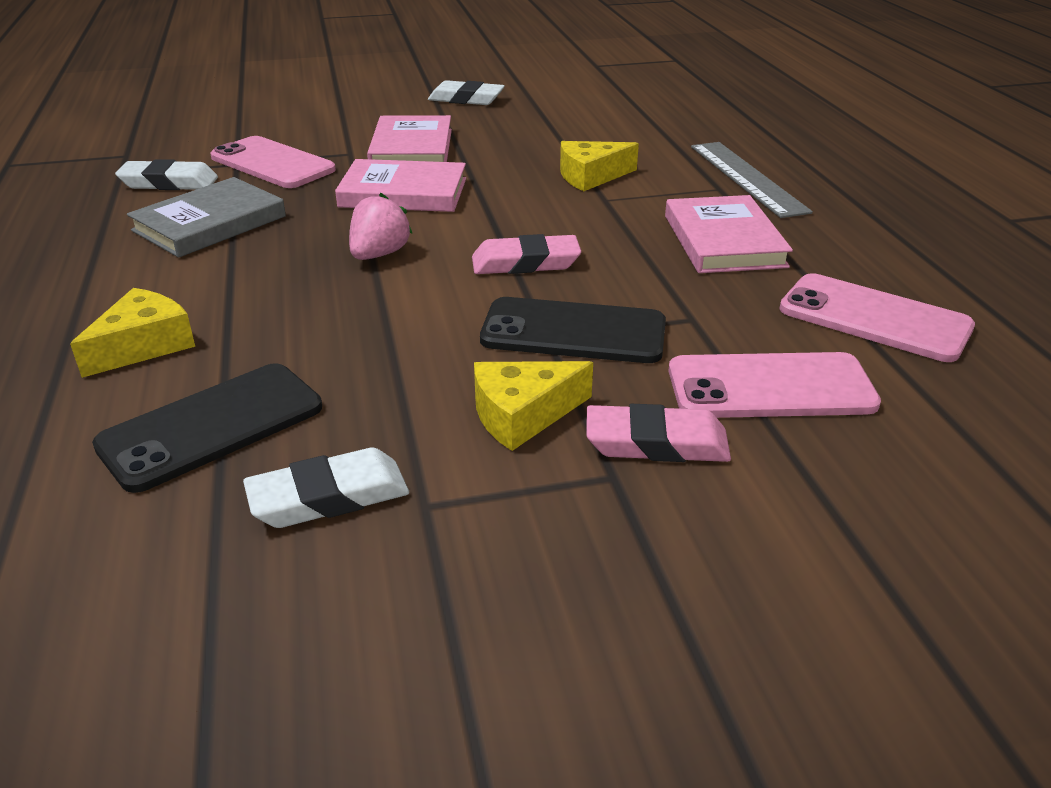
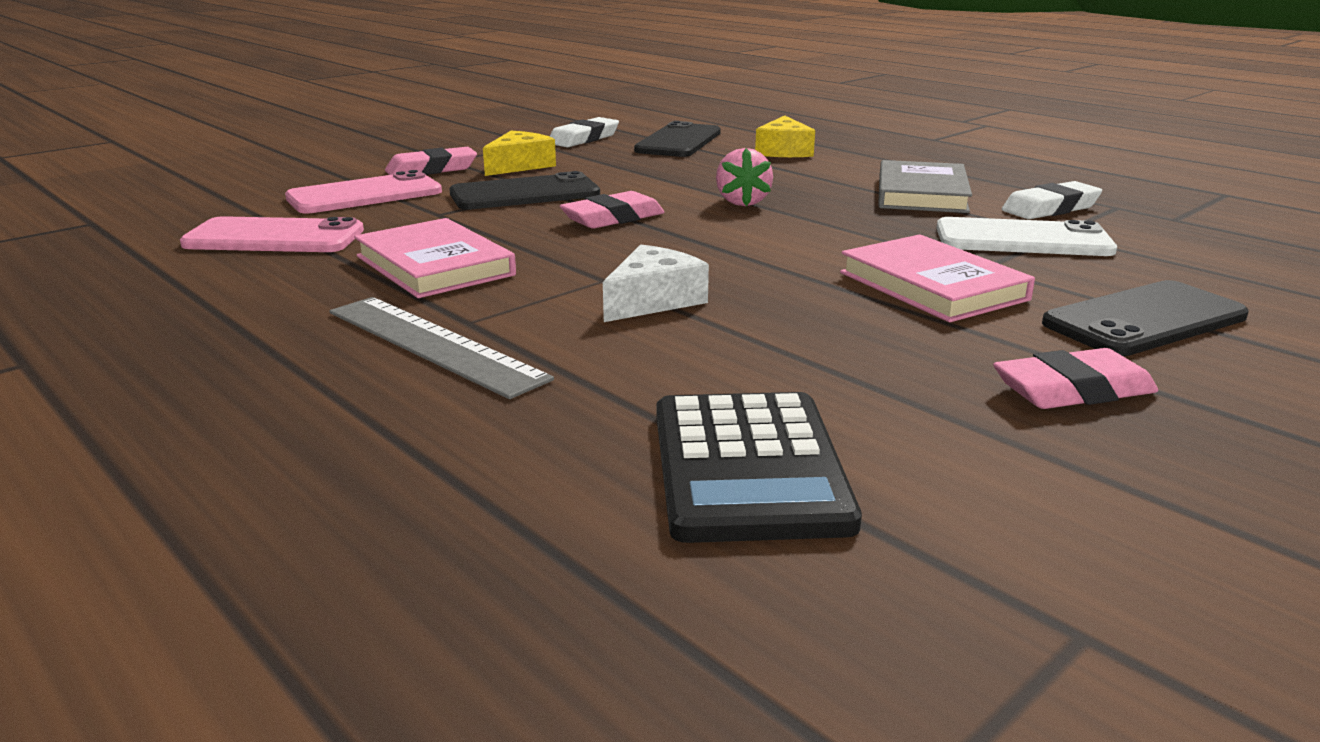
camera: 150 degrees right, 10 degrees down
pink phone [210,136,336,188] -> white phone [936,217,1117,256]
pink book [335,159,466,212] -> none
white eraser [428,80,505,105] -> pink eraser [993,348,1158,409]
yellow cheese [560,141,639,191] -> white cheese [603,244,709,322]
none -> black calculator [657,392,862,543]
none -> black phone [1042,280,1249,356]

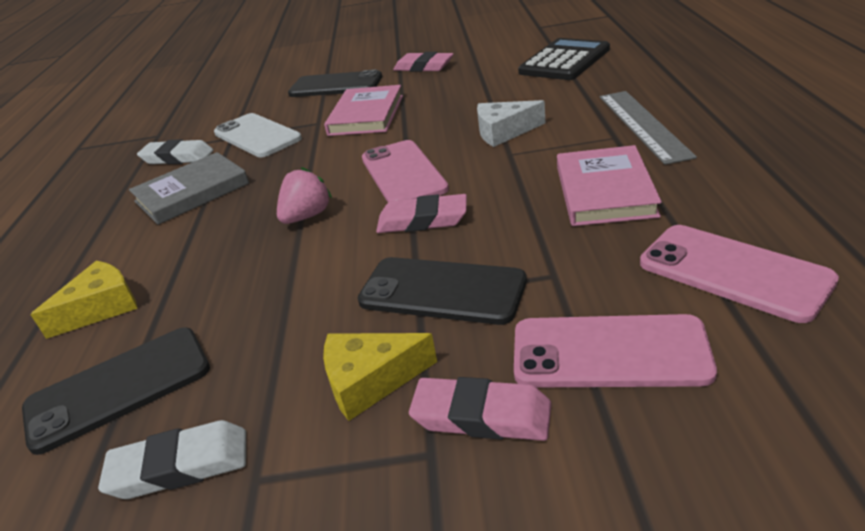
camera: 135 degrees left, 10 degrees up
none -> pink phone [362,140,449,202]

